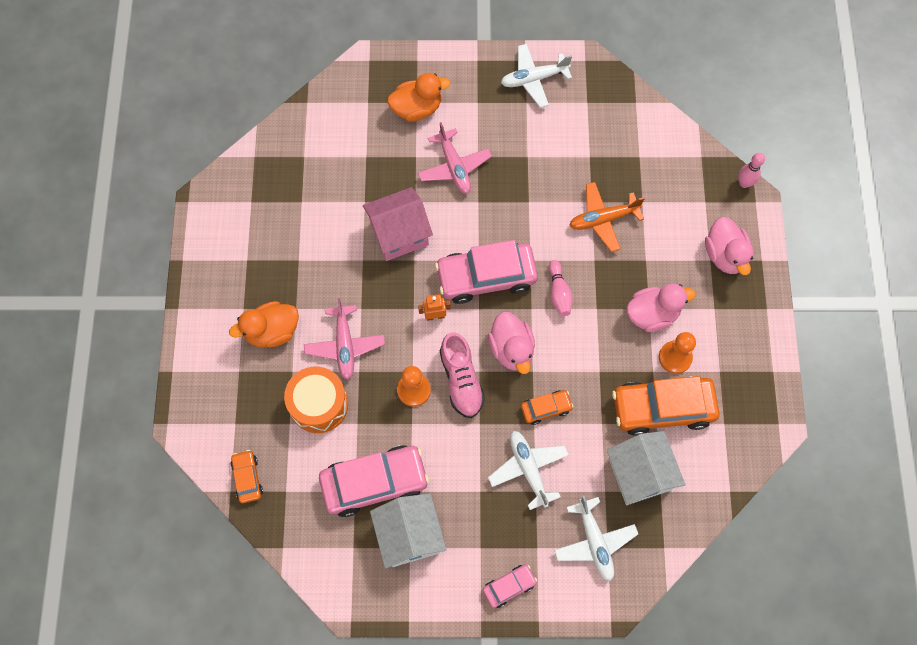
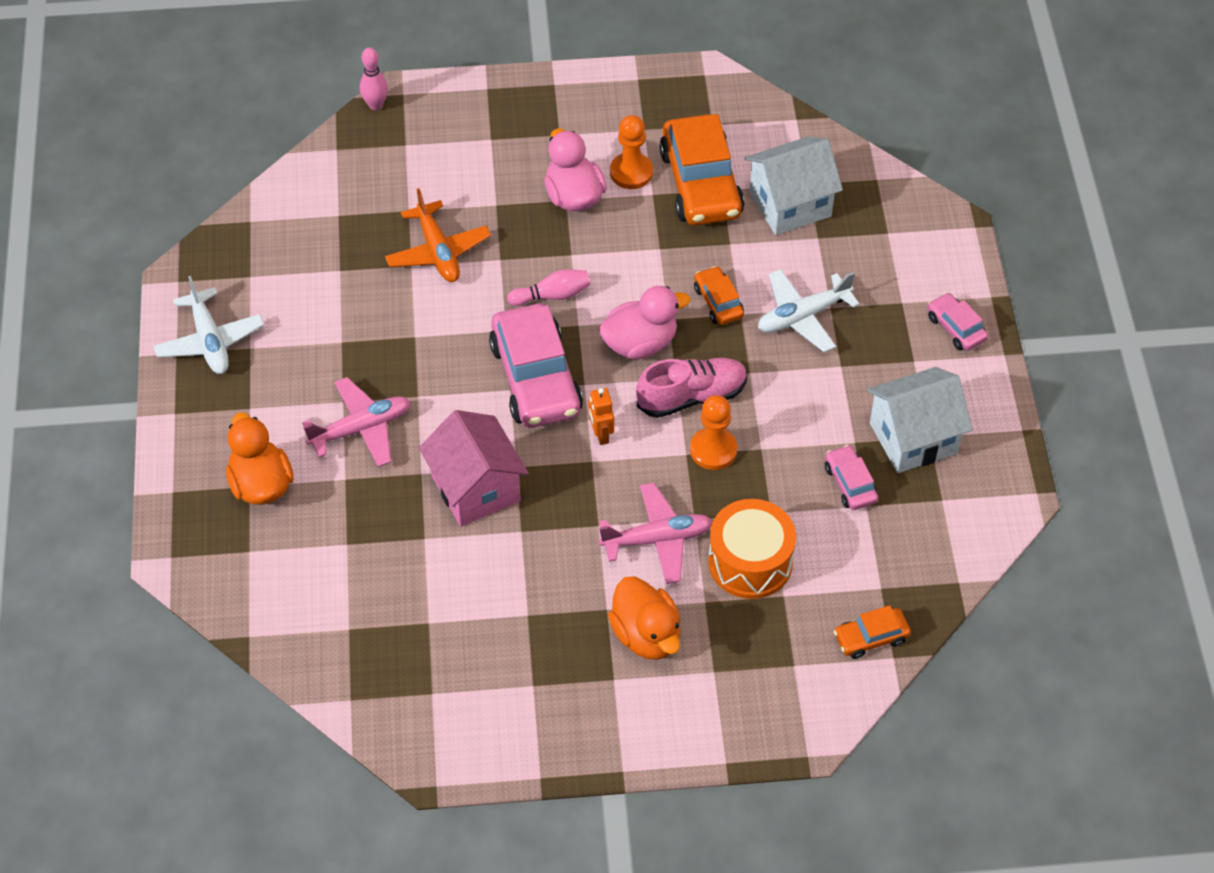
camera: 95 degrees left, 15 degrees down
pink car [319,445,429,517] -> pink car [825,445,878,510], size x0.49
white plane [554,496,638,581] -> none
pink duck [705,217,754,275] -> none

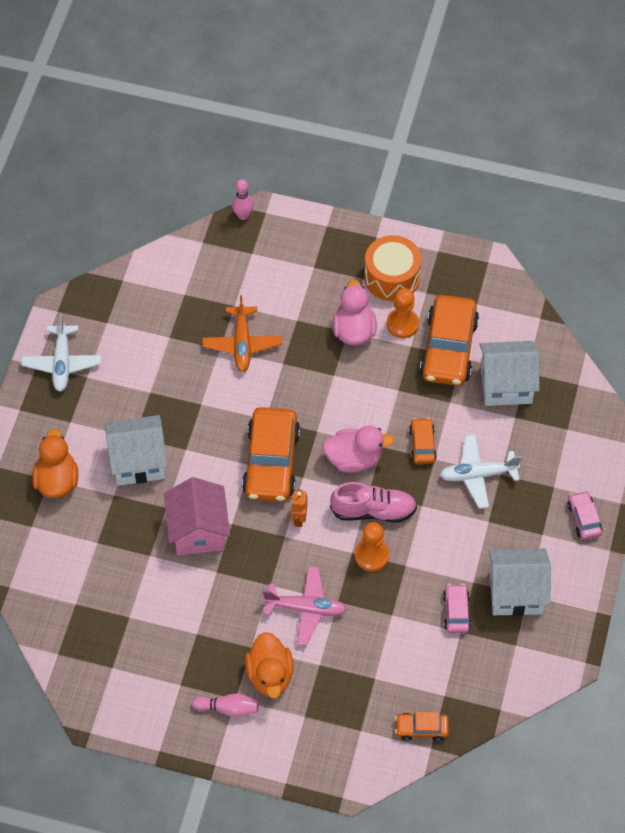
camera: 20 degrees right, 5 degrees up
pink plane [302,377,411,467] -> white house [105,415,168,486]
pink car [489,304,583,428] -> orange car [242,407,300,502]
pink bowling pin [507,269,591,306] -> pink bowling pin moved to [192,693,259,717]
orange drum [708,499,796,599] -> orange drum moved to [364,235,421,301]

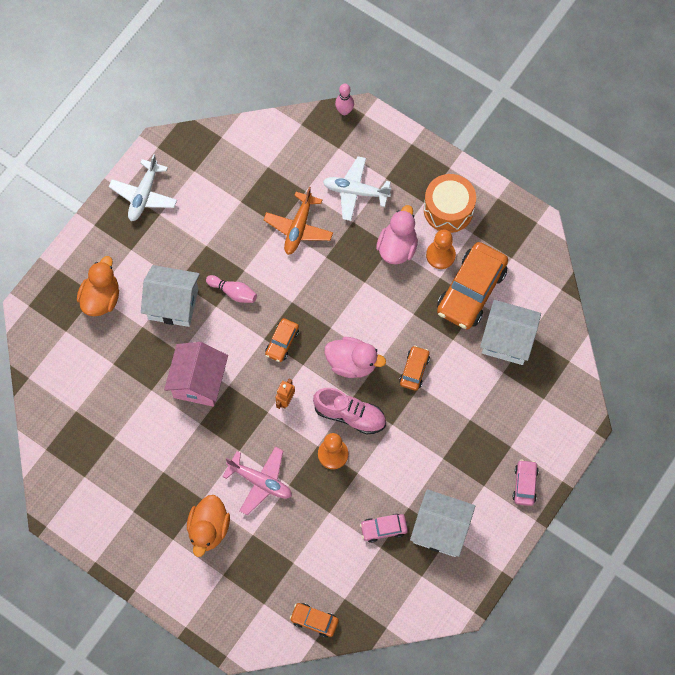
camera: 20 degrees right, 10 degrees up
pink bowling pin [192,693,259,717] -> pink bowling pin moved to [206,275,257,303]
orange car [242,407,300,502] -> orange car [265,318,299,362], size x0.49
white plane [440,435,522,508] -> white plane moved to [323,156,391,221]
pink car [443,584,471,633] -> pink car turned 120 degrees counterclockwise [360,514,408,543]

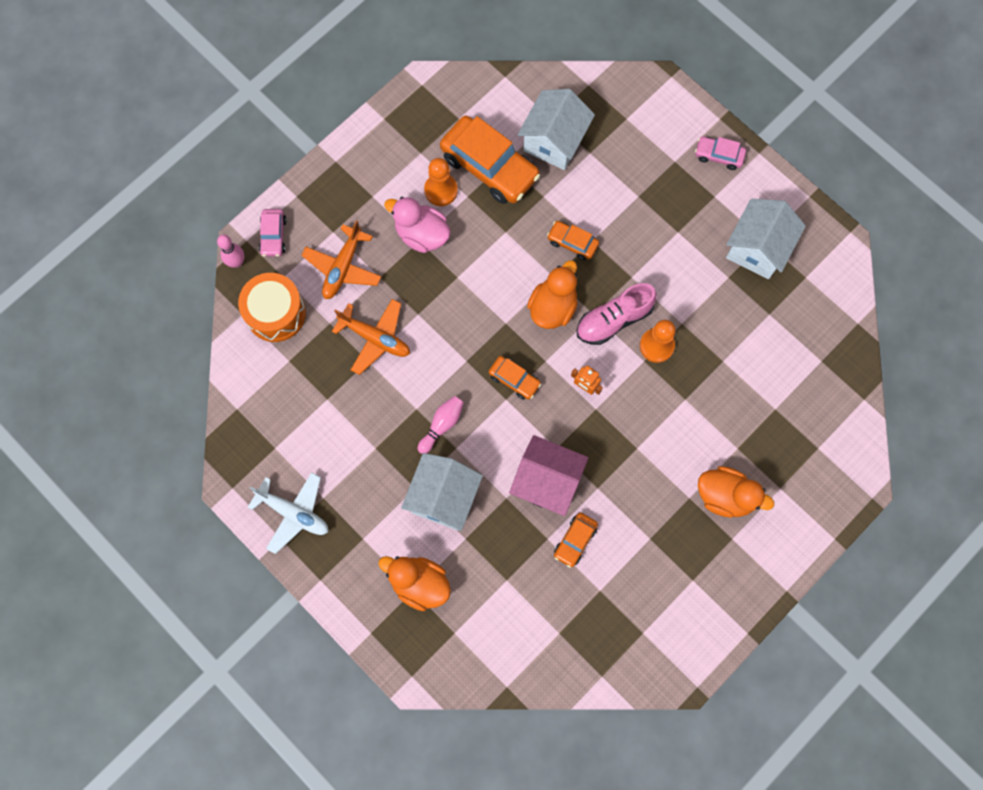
camera: 80 degrees left, 5 degrees up
pink plane [222,447,292,515] -> none
orange car [290,603,339,638] -> orange car moved to [554,513,598,568]
pink shoe [313,388,386,434] -> pink shoe turned 150 degrees counterclockwise [576,283,657,345]
white plane [323,156,391,221] -> orange plane [301,220,381,299]
pink duck [325,337,386,378] -> orange duck [527,260,578,329]
pink car [360,514,408,543] -> pink car moved to [259,209,287,257]
orange drum [424,174,476,233] -> orange drum moved to [238,273,306,342]

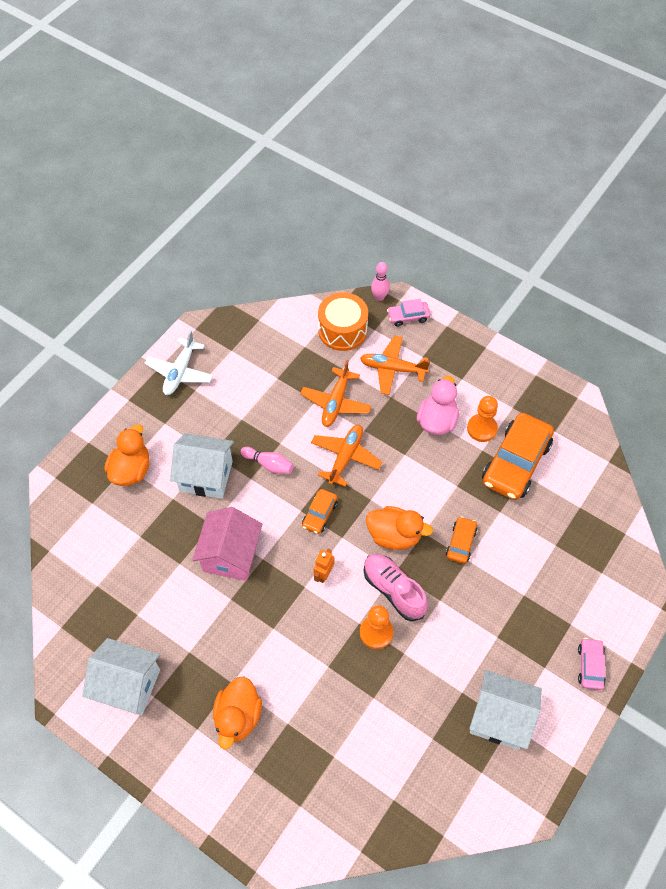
camera: 80 degrees right, 15 degrees down
white house [518,89,595,170] -> white house moved to [82,638,160,715]
orange car [554,513,598,568] -> none
none -> orange plane [311,425,383,487]

